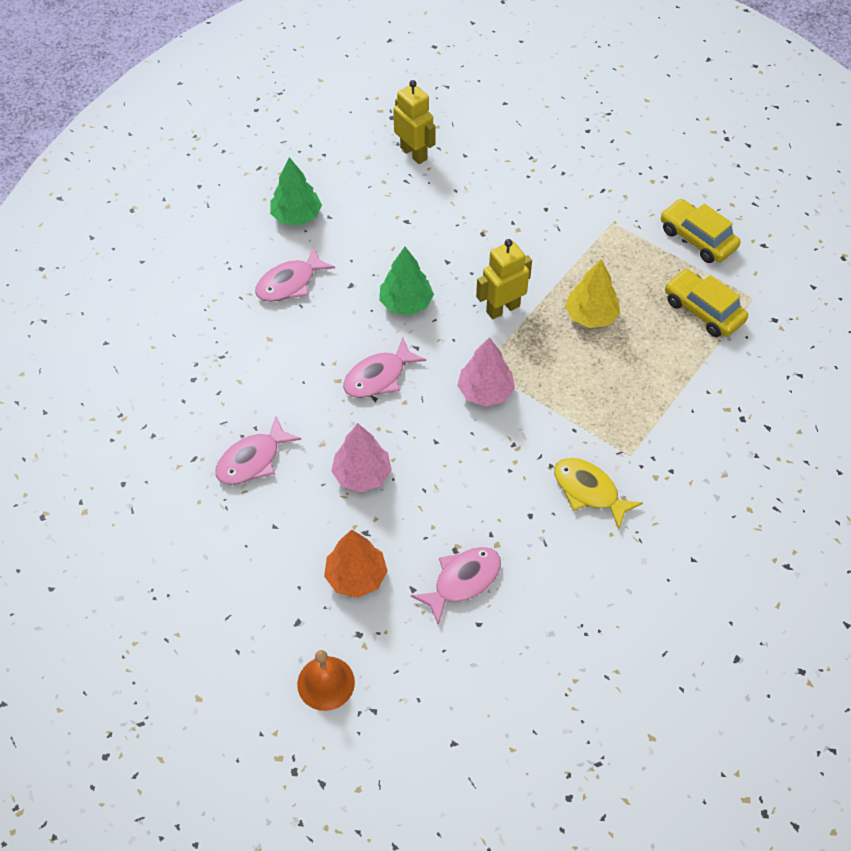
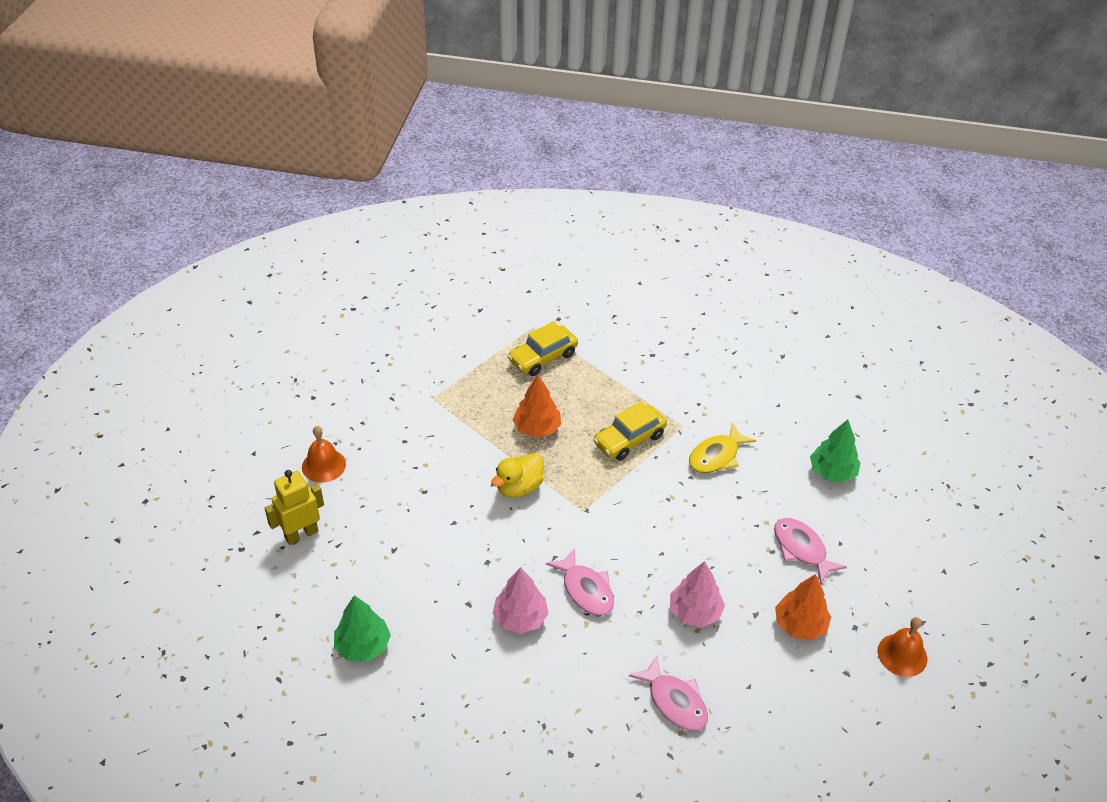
camera: 85 degrees left, 10 degrees down
pink fish [255,247,335,302] -> none
green tree [379,247,434,315] -> green tree moved to [810,419,860,482]
pink tree [457,337,515,407] -> pink tree moved to [492,567,549,634]
yellow robot [476,239,532,319] -> yellow duck [491,453,544,498]
yellow tree [565,259,620,328] -> orange tree [513,375,561,437]
yellow car [661,199,740,263] -> yellow car moved to [593,401,667,461]
none -> orange bell [302,426,346,483]

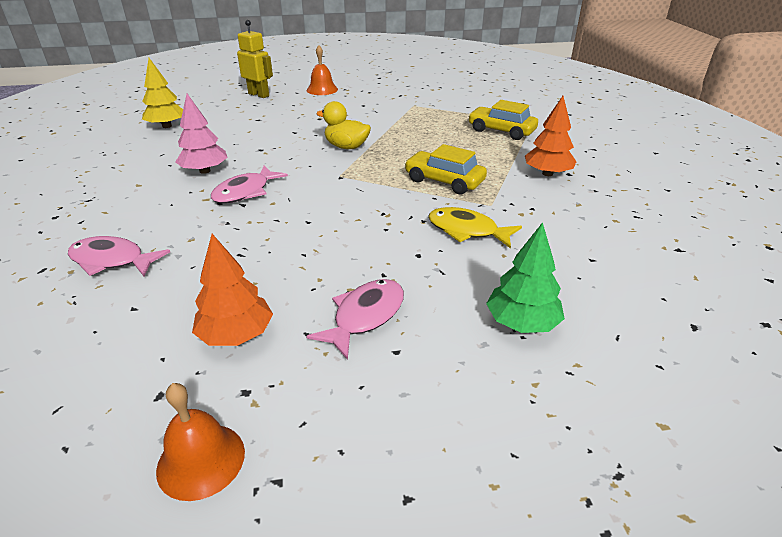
camera: 70 degrees right, 10 degrees down
green tree [334,595,391,662] -> yellow tree [142,58,183,128]
orange tree [513,375,561,437] -> orange tree moved to [525,96,576,176]
pink fish [629,656,708,731] -> pink fish turned 75 degrees clockwise [68,236,170,276]
pink tree [670,561,725,627] -> none

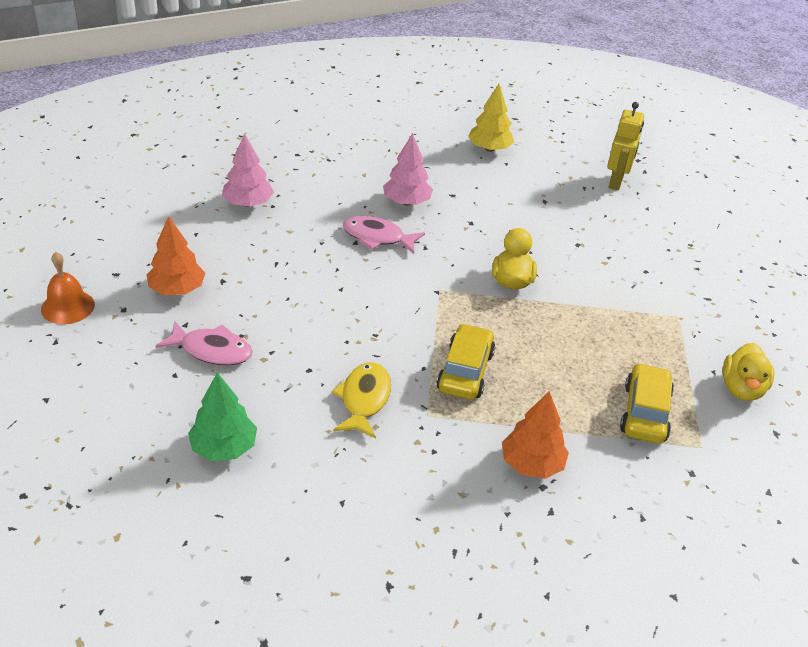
camera: 70 degrees right, 5 degrees up
pink fish [68,236,170,276] -> pink tree [222,133,274,207]
orange bell [307,45,338,95] -> none
none -> yellow duck [722,343,775,401]

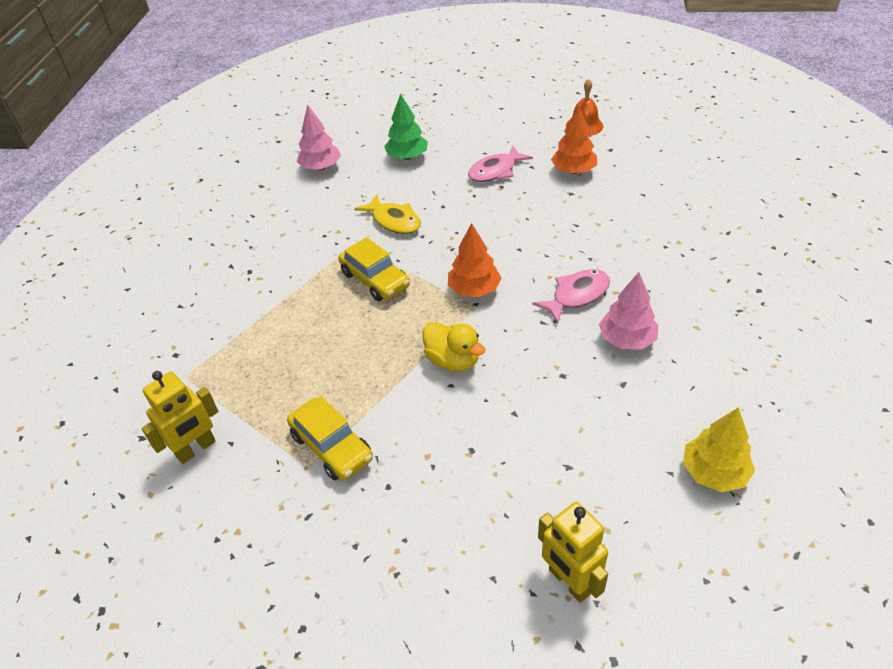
camera: 130 degrees right, 5 degrees up
pink tree [222,133,274,207] -> pink tree moved to [297,105,341,170]
orange tree [502,391,569,479] -> orange tree moved to [448,223,501,297]
yellow car [620,363,674,444] -> yellow car moved to [287,396,373,480]
yellow duck [722,343,775,401] -> yellow robot [141,371,218,464]

